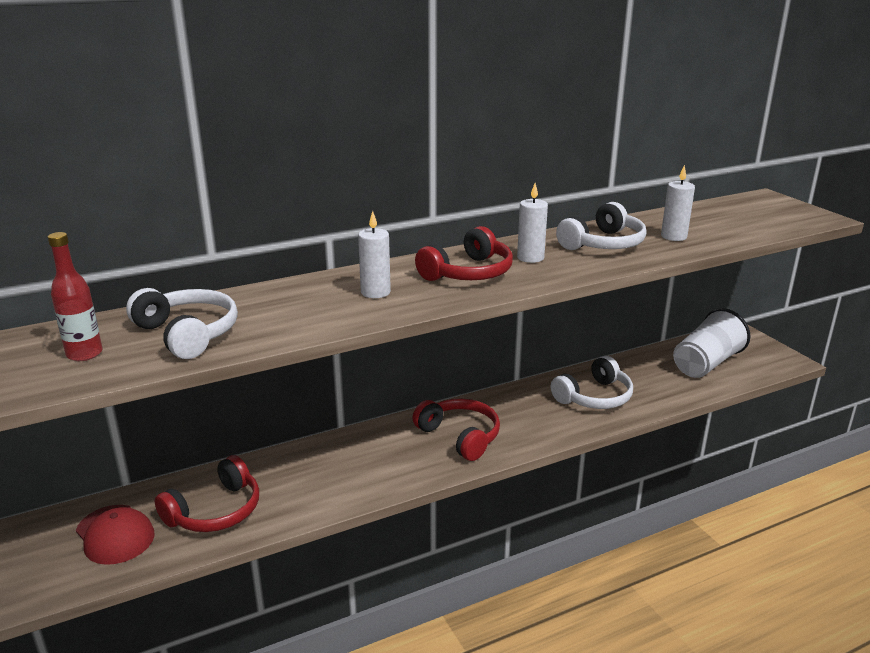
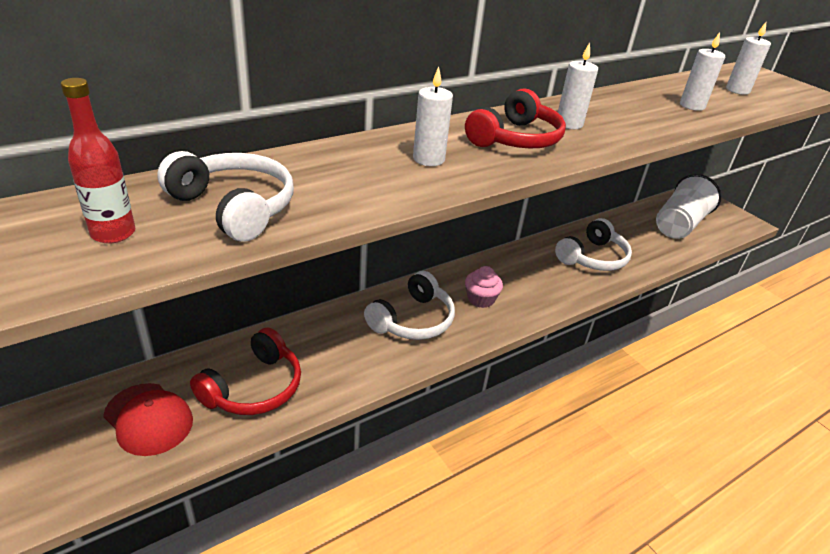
camera: 10 degrees left, 10 degrees up
red headphones [412,398,500,461] -> pink cupcake [465,266,503,308]
white headphones [556,202,646,250] -> white headphones moved to [364,271,455,340]
none -> white candle [726,22,771,95]

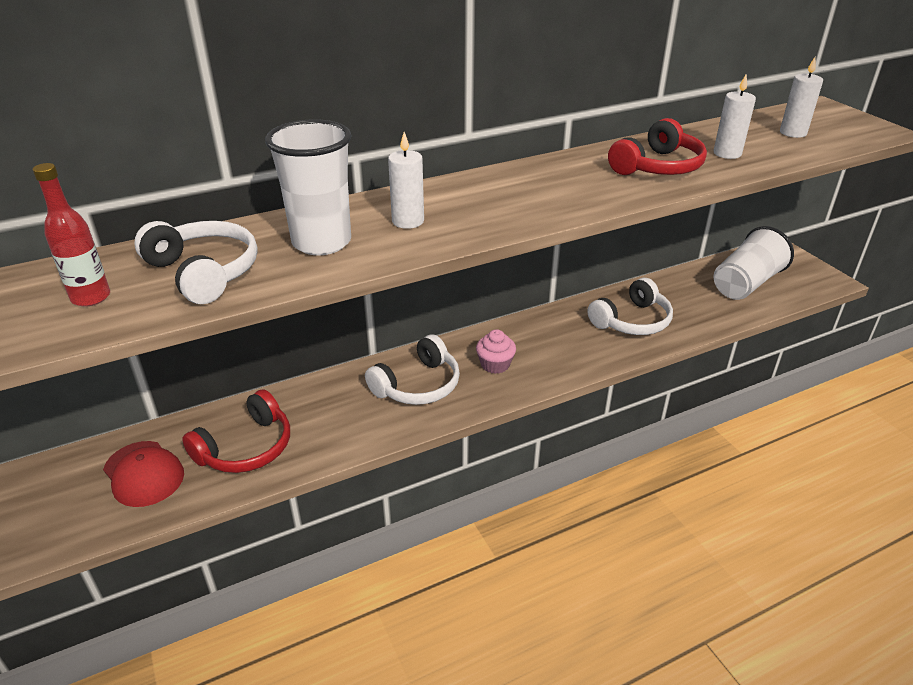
camera: 10 degrees right, 0 degrees up
red headphones [465,88,566,149] -> red headphones moved to [608,118,707,175]
white candle [558,42,598,129] -> none
none -> white cup [265,119,351,255]

